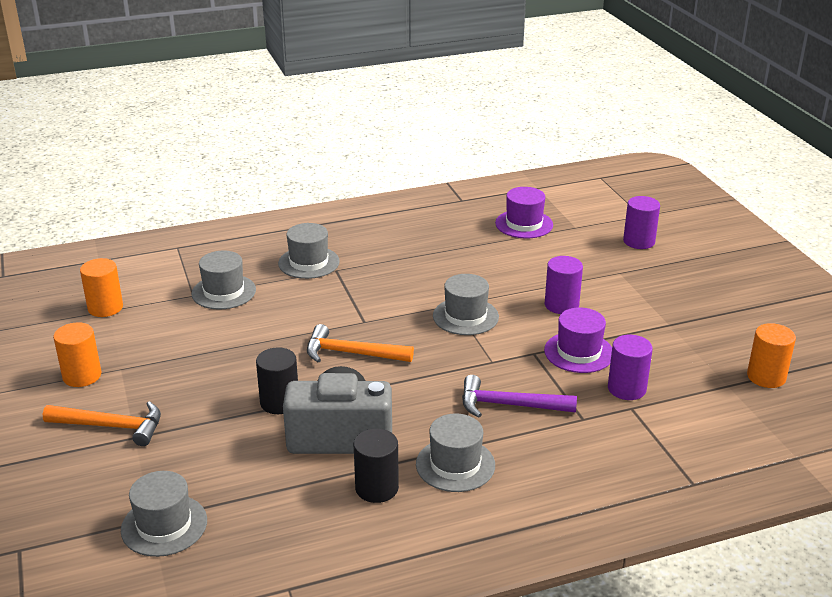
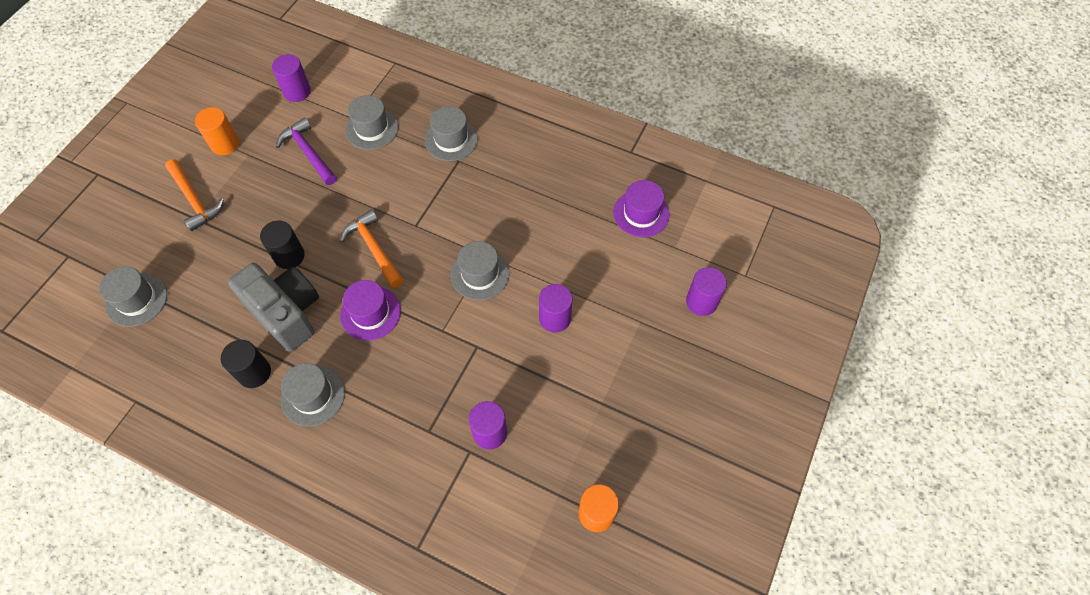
camera: 45 degrees right, 30 degrees up
orange cylinder [80,258,123,317] -> purple cylinder [272,54,311,102]
purple hammer [462,375,577,417] -> purple hammer moved to [276,118,337,185]
purple hat [544,307,612,373] -> purple hat moved to [340,280,401,341]

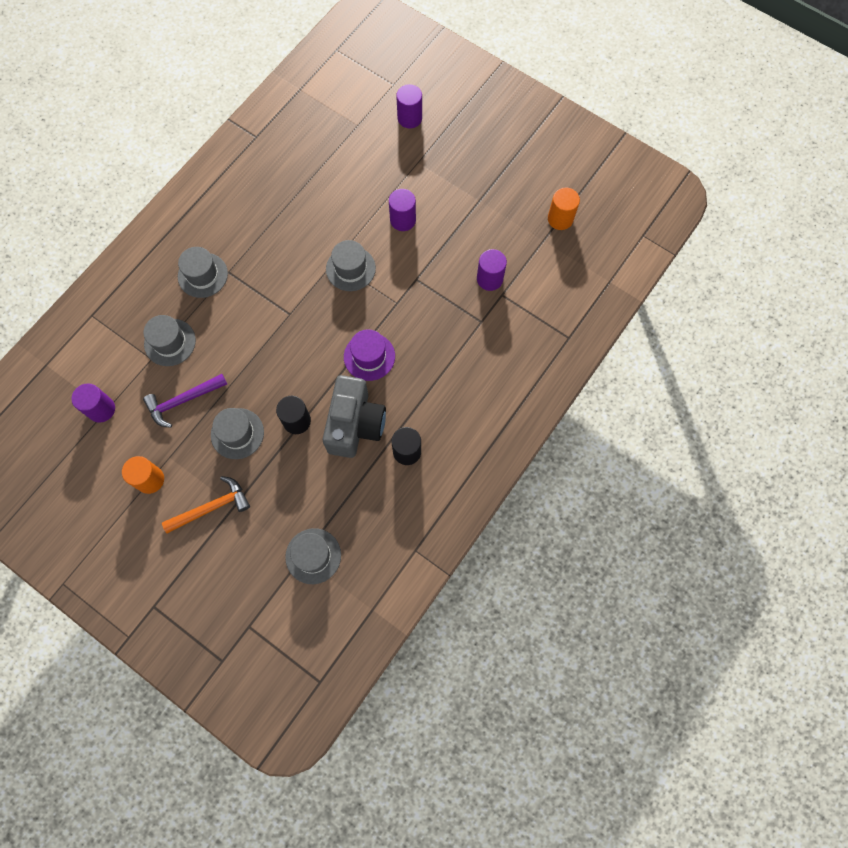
camera: 80 degrees left, 10 degrees up
grey camera [228,263,319,352] -> grey camera turned 135 degrees clockwise [323,375,386,458]
grey hat [281,363,345,426] -> grey hat moved to [211,408,264,459]
orange hammer [340,210,403,288] -> none
purple hat [613,180,670,237] -> none

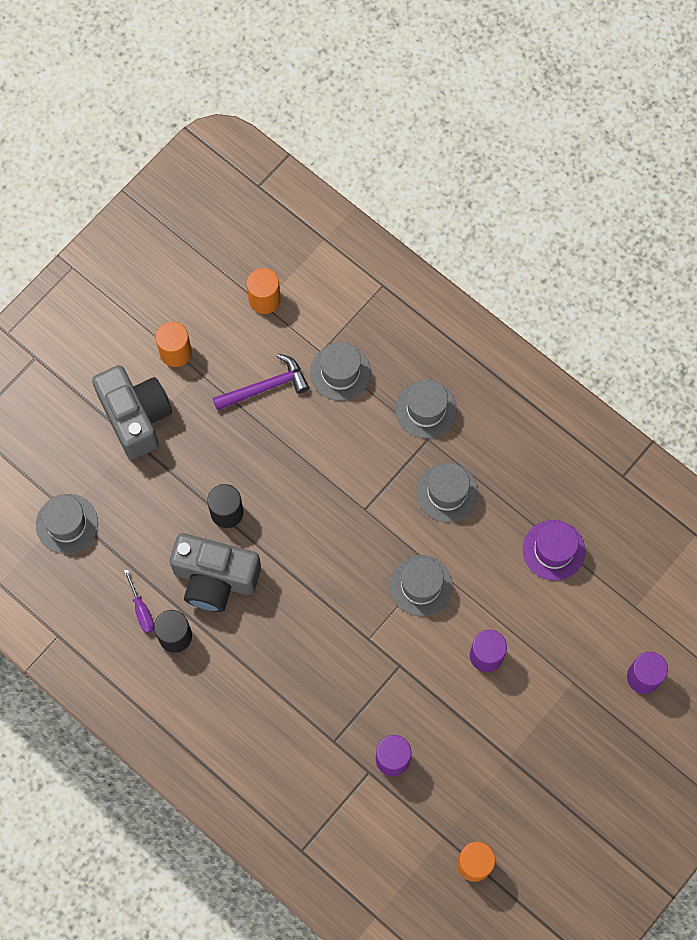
camera: 95 degrees right, 0 degrees up
purple cylinder [72,383,115,423] -> orange cylinder [247,268,281,314]
purple hammer [143,374,227,428] -> purple hammer turned 90 degrees clockwise [213,354,309,411]
orange hammer [162,476,250,533] -> grey camera [92,365,172,460]
grey hat [211,408,264,459] -> grey hat moved to [416,463,478,522]
purple hat [344,329,395,381] -> purple hat moved to [523,520,585,581]
none -> purple screwdriver [124,569,154,633]

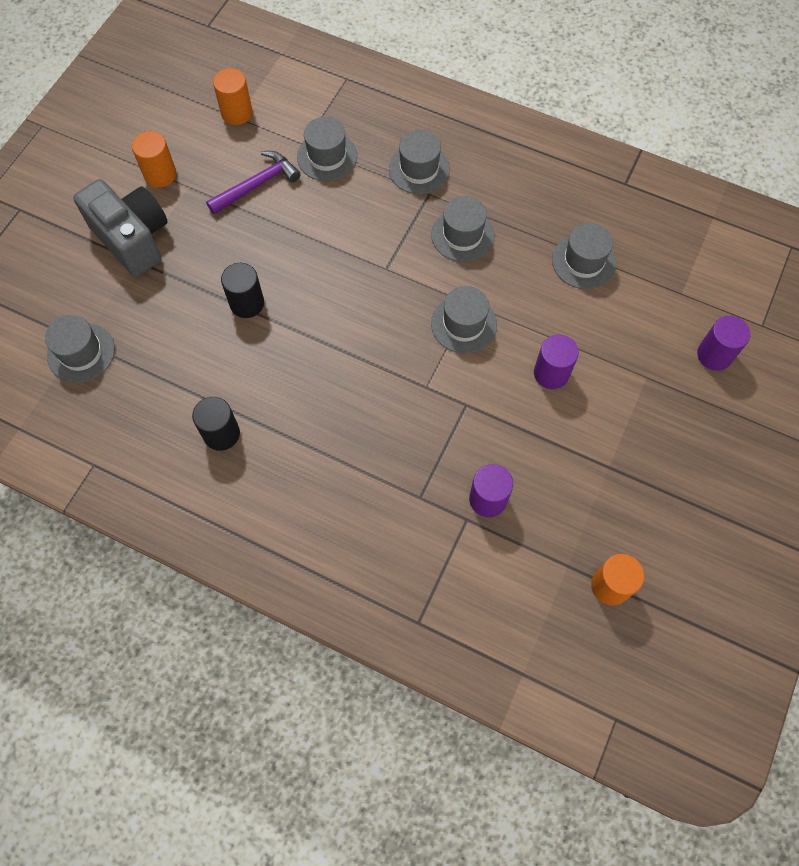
camera: 15 degrees left, 5 degrees down
purple screwdriver [124,569,154,633] -> none
grey camera [170,533,261,612] -> none
purple hat [523,520,585,581] -> grey hat [552,223,616,289]

